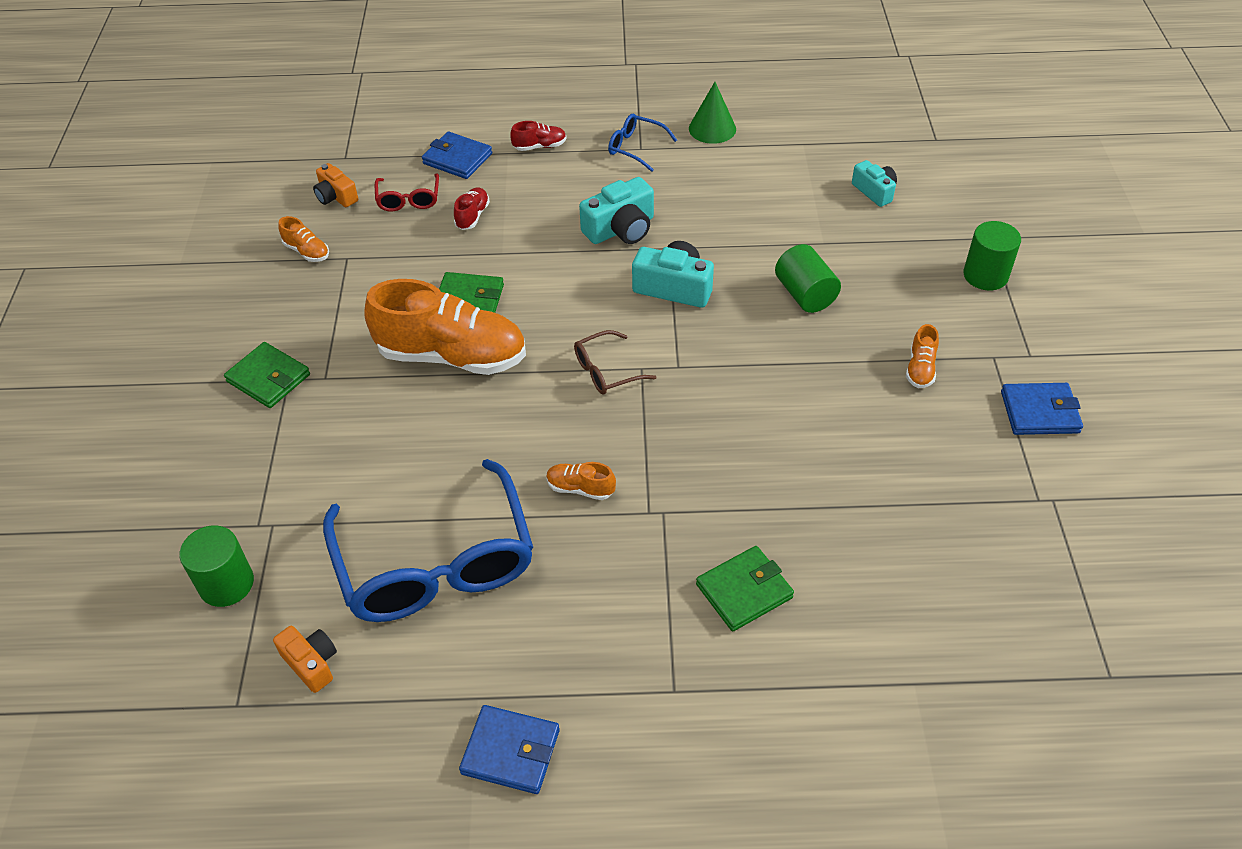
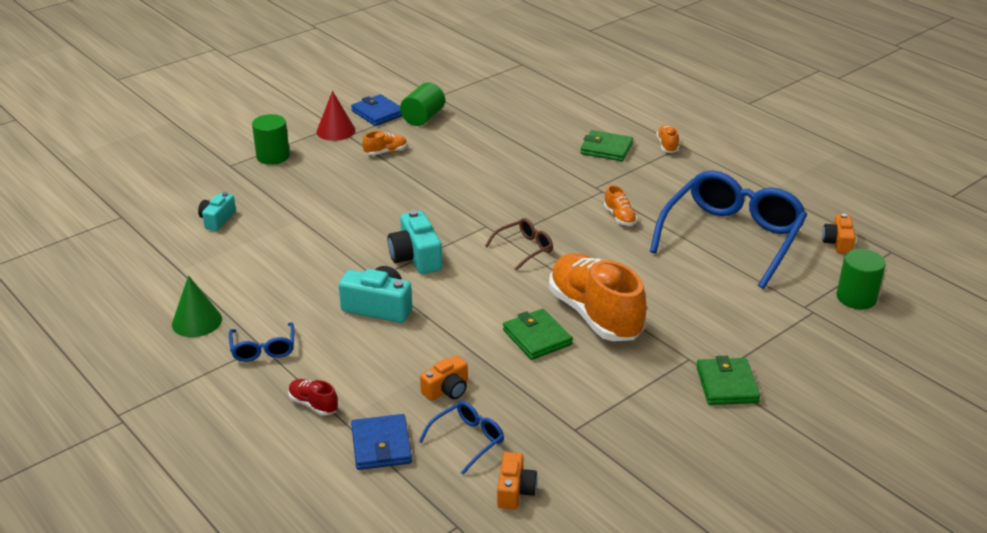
camera: 130 degrees left, 15 degrees down
orange shoe [278,216,329,262] -> orange shoe moved to [656,125,679,153]
red glasses [375,173,439,212] -> blue glasses [419,401,504,475]
red shoe [454,188,490,230] -> orange camera [420,356,468,401]
blue wallet [459,705,560,794] -> none
brown glasses [574,330,656,395] -> brown glasses turned 60 degrees counterclockwise [485,218,553,271]
green cylinder [775,244,841,313] -> green cylinder moved to [400,82,445,126]
none -> red cone [316,91,356,141]

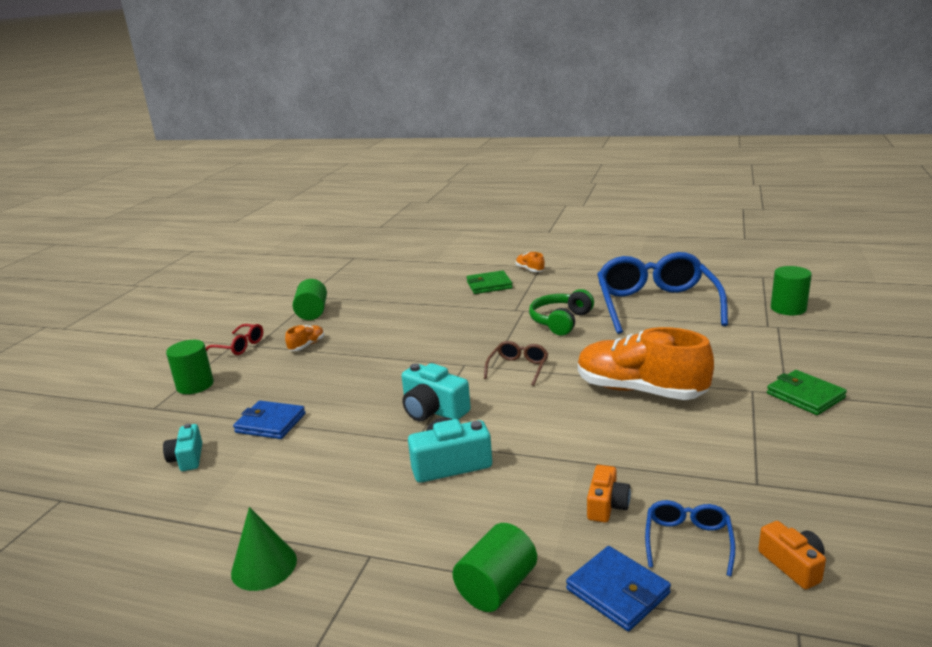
camera: 30 degrees left, 10 degrees down
blue glasses [229,322,294,362] -> none
red shoe [288,379,338,415] -> green cylinder [452,523,537,612]
red cone [316,91,356,141] -> red glasses [206,324,263,355]
blue wallet [351,94,402,126] -> blue wallet moved to [233,401,306,439]
green wallet [503,309,573,360] -> none
orange shoe [604,185,637,226] -> green headphones [529,289,594,336]
orange camera [822,214,856,254] -> none

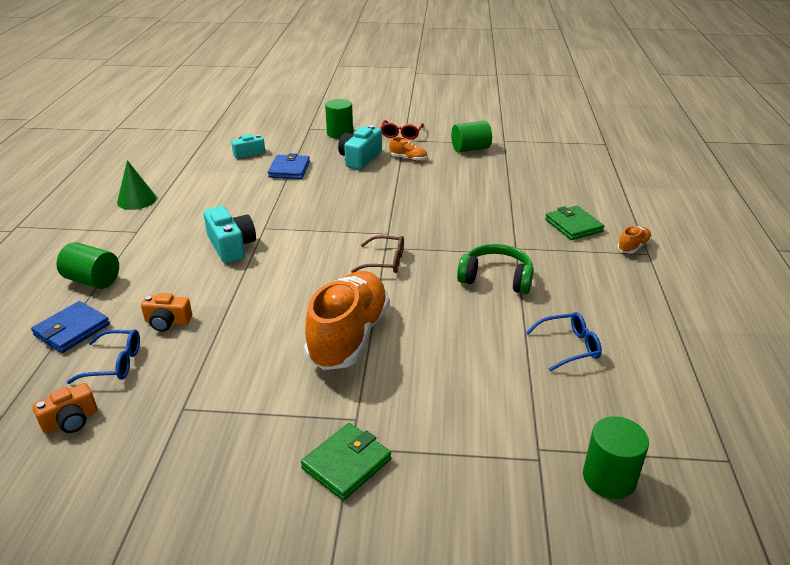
camera: 75 degrees right, 10 degrees up
turquoise camera [402,363,471,421] -> turquoise camera moved to [338,125,382,170]
blue glasses [597,252,728,334] -> blue glasses [526,312,602,372], size x0.44

